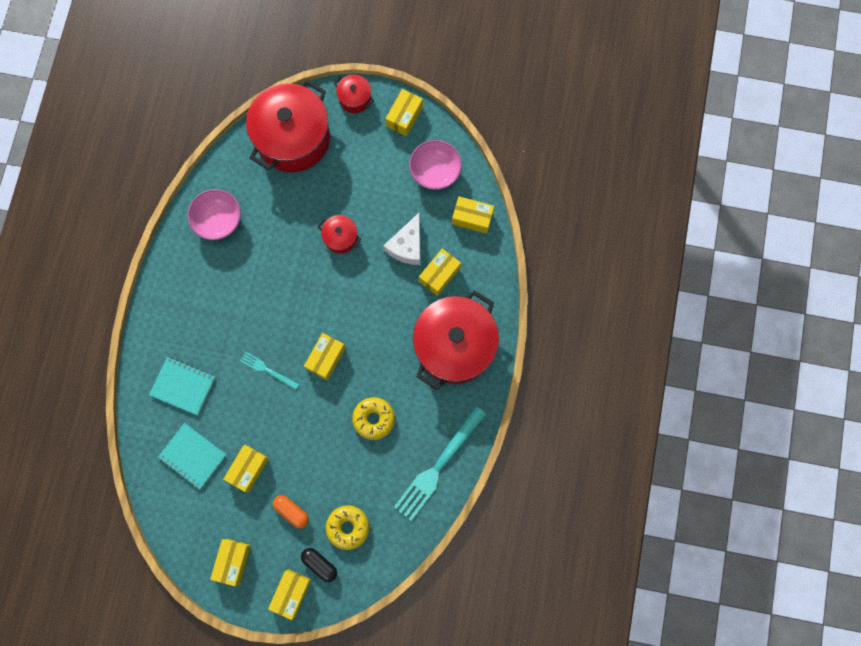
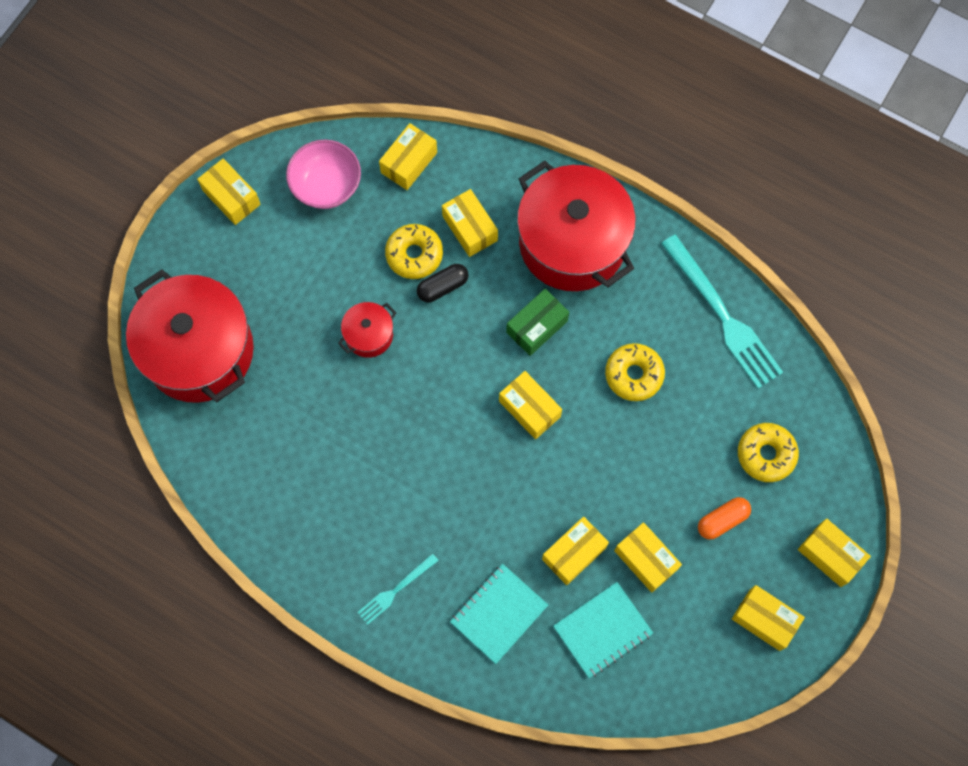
camera: 70 degrees left, 5 degrees down
pink bowl [188,189,241,240] -> none
turquoise fork [240,352,299,390] -> turquoise fork moved to [357,553,439,625]
black capsule [301,548,337,582] -> black capsule moved to [417,264,469,303]
red pot [334,75,374,113] -> none
white cheese [383,213,420,265] -> yellow donut [385,224,443,279]
none -> green box [506,289,569,356]
none -> yellow box [542,516,609,585]

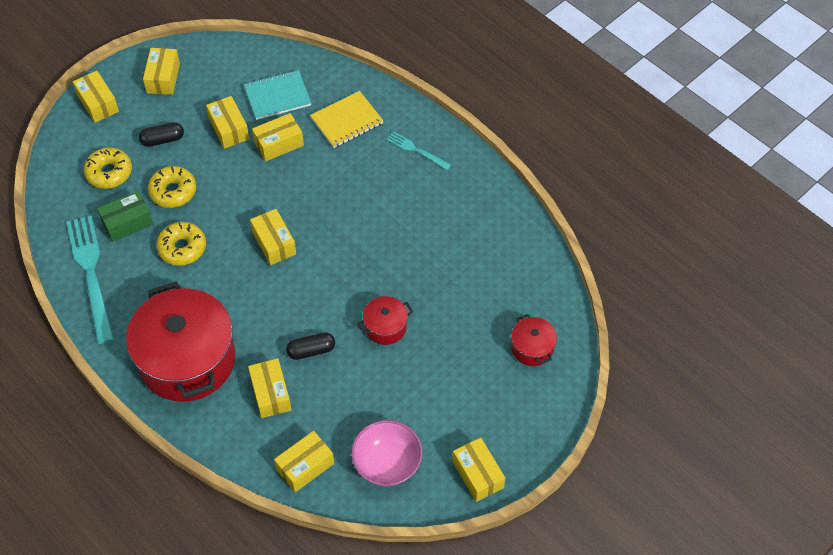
camera: 165 degrees left, 15 degrees down
red pot [126,270,254,403] -> red pot [511,314,557,366], size x0.44
turquoise fork [357,553,439,625] -> turquoise fork turned 120 degrees counterclockwise [387,131,451,170]
yellow donut [385,224,443,279] -> yellow donut moved to [148,166,196,208]
turquoise notebook [450,564,548,664] -> yellow notebook [310,91,384,148]
green box [506,289,569,356] -> green box moved to [97,191,153,242]
orange capsule [698,497,751,540] -> black capsule [139,122,184,147]
yellow box [732,585,805,651] -> yellow box turned 45 degrees clockwise [143,48,180,95]

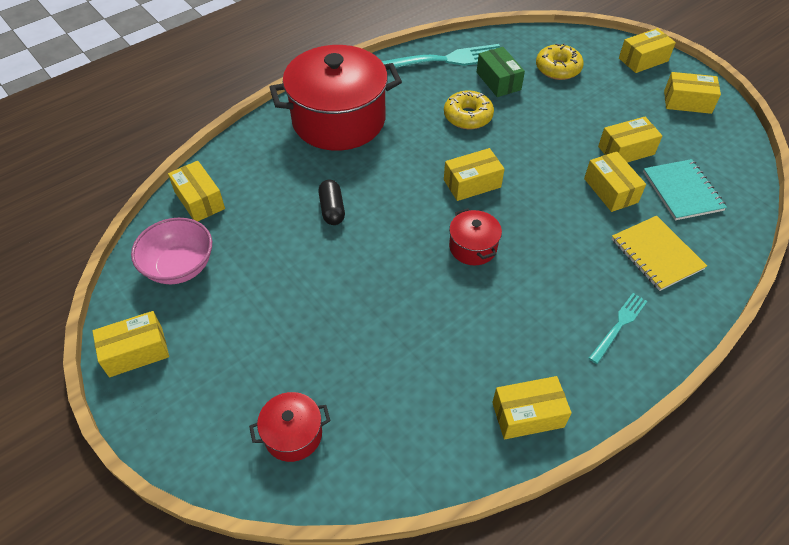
camera: 95 degrees right, 5 degrees down
black capsule [139,122,184,147] -> none
yellow donut [148,166,196,208] -> none
yellow box [248,358,292,418] -> yellow box moved to [492,376,572,439]
red pot [357,296,413,345] -> red pot moved to [449,208,502,266]

